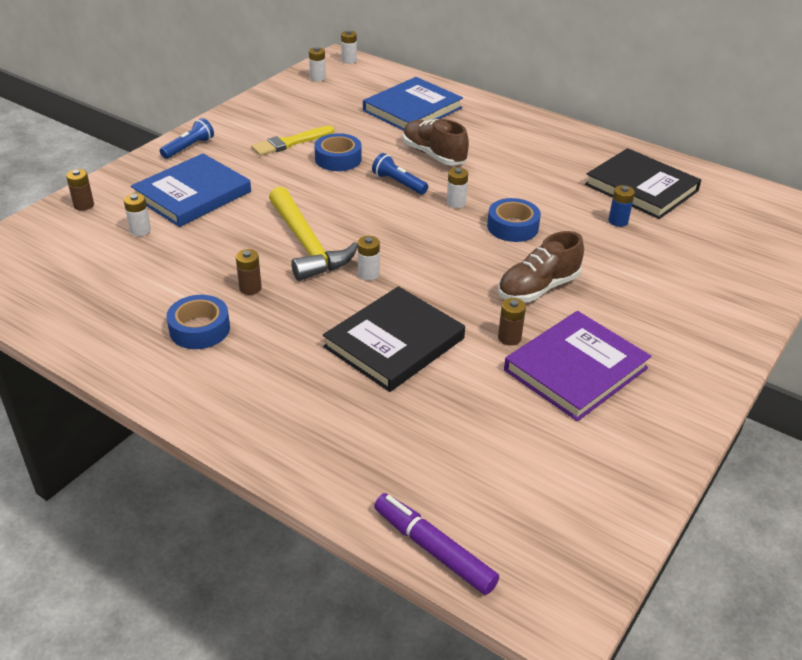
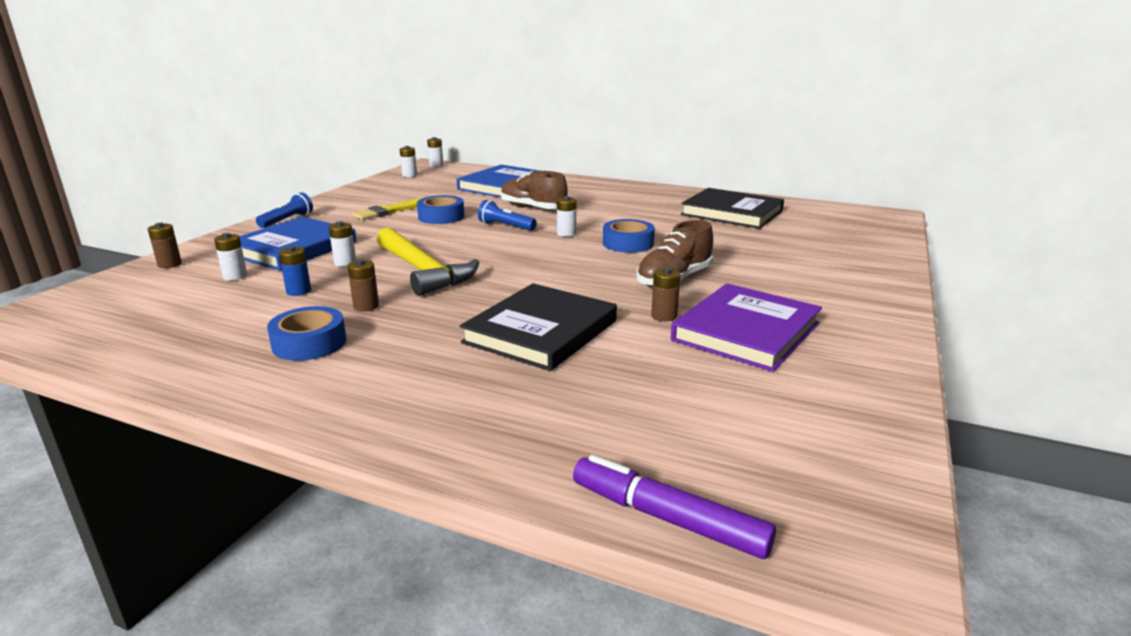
camera: 10 degrees left, 15 degrees down
white battery [358,236,380,281] -> white battery moved to [329,221,356,267]
blue battery [608,185,635,227] -> blue battery moved to [279,246,311,296]

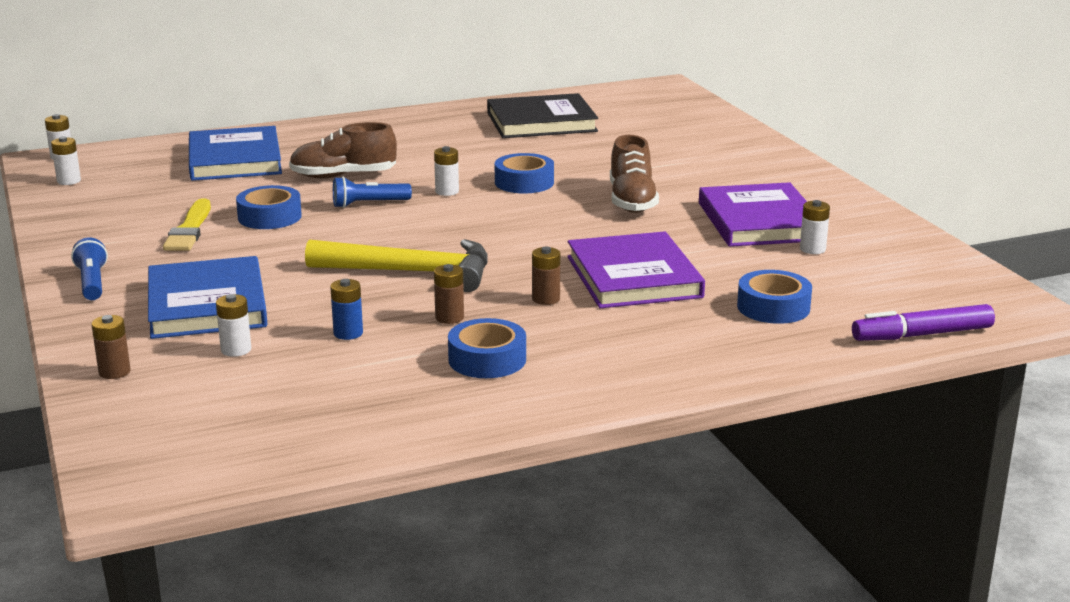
camera: 45 degrees left, 0 degrees up
white battery [329,221,356,267] -> white battery moved to [800,200,830,254]
black book [459,283,617,371] -> purple book [567,231,705,308]
brown battery [651,267,680,321] -> brown battery moved to [532,247,560,305]
none -> blue tape [737,270,812,324]

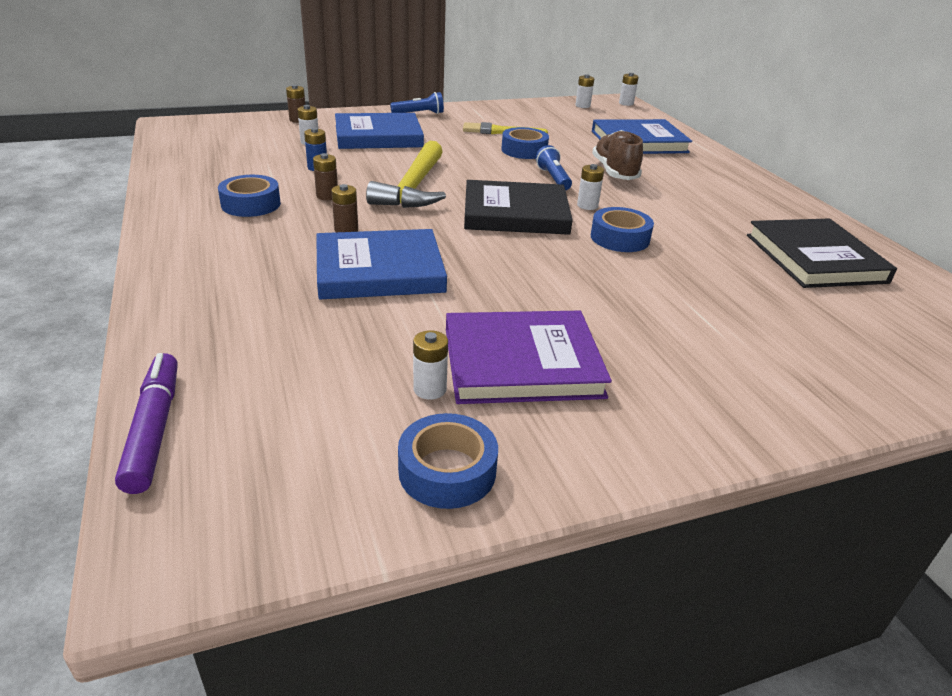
camera: 90 degrees right, 10 degrees up
purple book [567,231,705,308] -> blue book [316,229,447,300]
brown shoe [610,135,659,213] -> none
blue tape [737,270,812,324] -> blue tape moved to [398,413,498,509]
none -> black book [464,180,573,235]

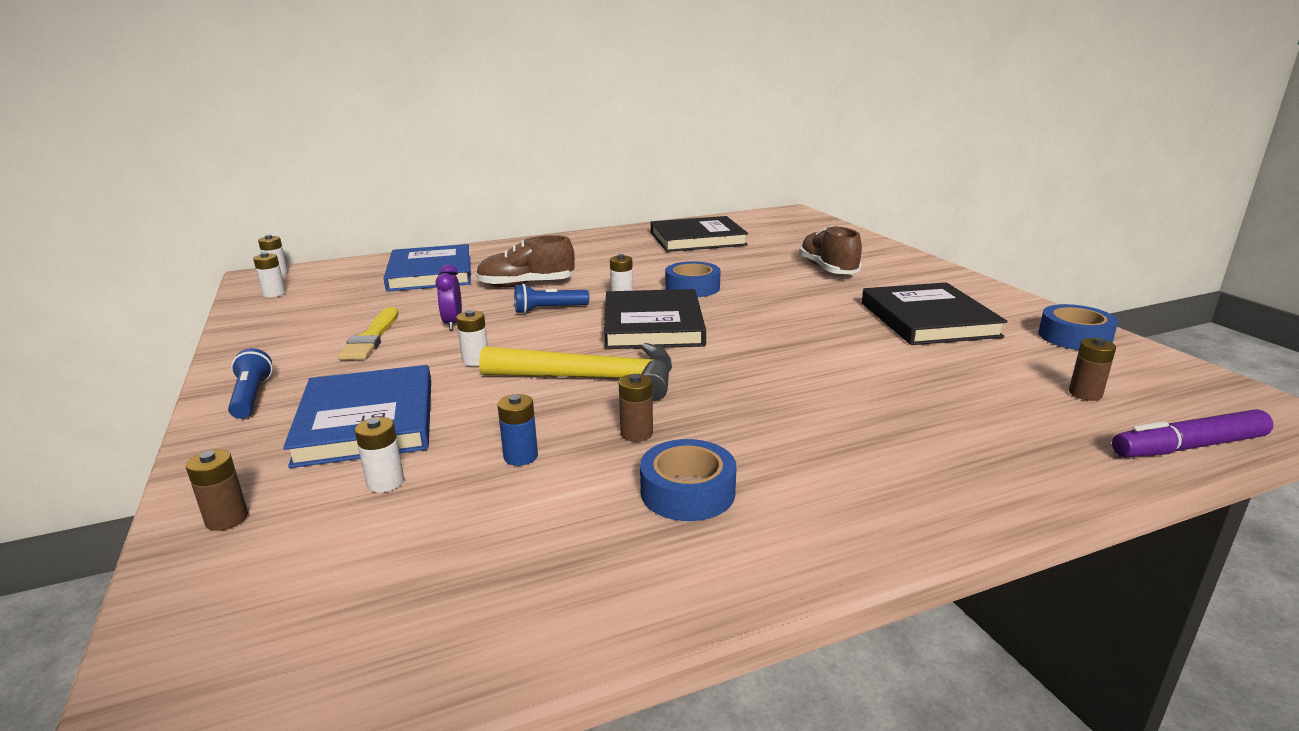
camera: 90 degrees left, 10 degrees down
blue book [316,229,447,300] -> none
brown battery [331,184,358,232] -> brown battery moved to [1069,338,1116,401]
white battery [413,330,448,400] -> white battery moved to [456,310,488,366]
purple book [446,311,612,404] -> black book [862,282,1008,345]
blue tape [501,127,549,159] -> purple clock [436,264,462,330]
none -> brown shoe [799,226,862,274]

